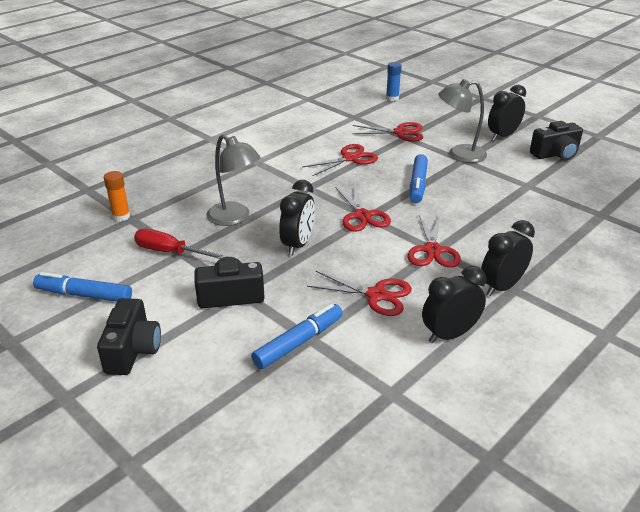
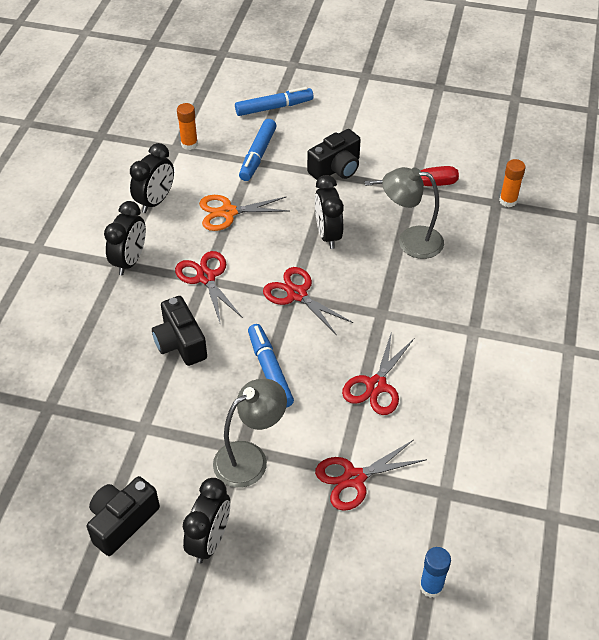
camera: 150 degrees right, 15 degrees up
blue marker [33,272,132,302] -> blue marker moved to [235,87,314,116]
black camera [97,298,161,375] -> black camera moved to [152,296,207,366]
red scissors [307,271,412,316] -> orange scissors [199,195,289,231]
none -> orange glue stick [177,103,198,150]

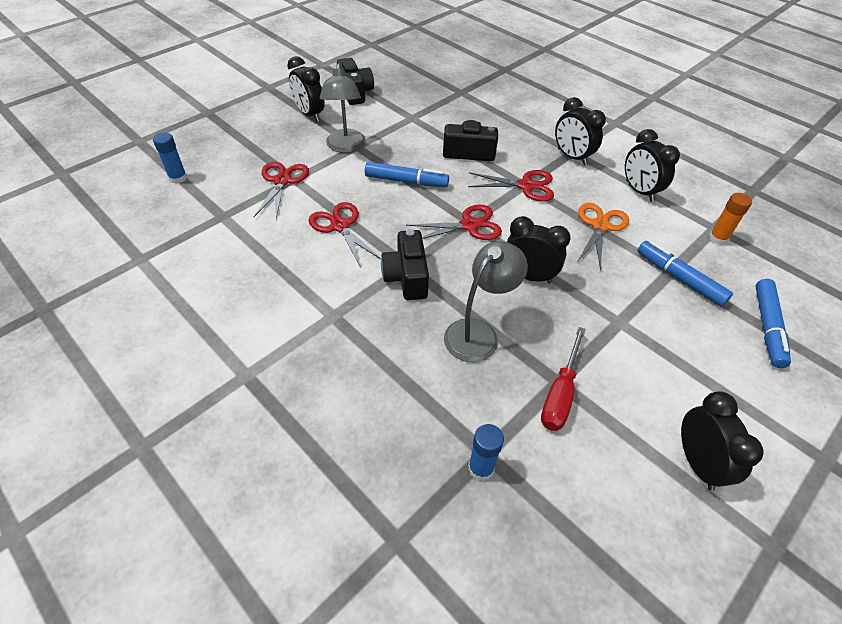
camera: 120 degrees right, 0 degrees up
black camera [307,129,361,180] -> black camera moved to [381,230,429,300]
orange glue stick [499,159,526,207] -> blue glue stick [468,424,504,481]
none -> black clock [681,391,763,491]

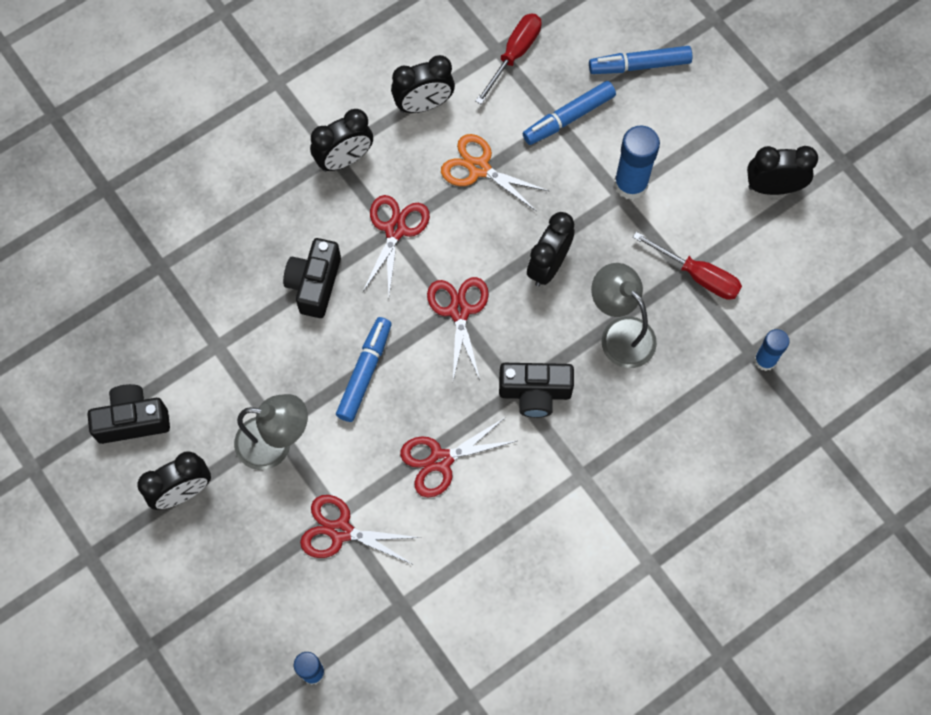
camera: 80 degrees left, 20 degrees up
orange glue stick [709,193,752,245] -> red screwdriver [475,13,542,104]
blue marker [755,279,791,368] -> blue marker turned 150 degrees clockwise [589,46,692,74]
none -> blue glue stick [614,125,660,200]

